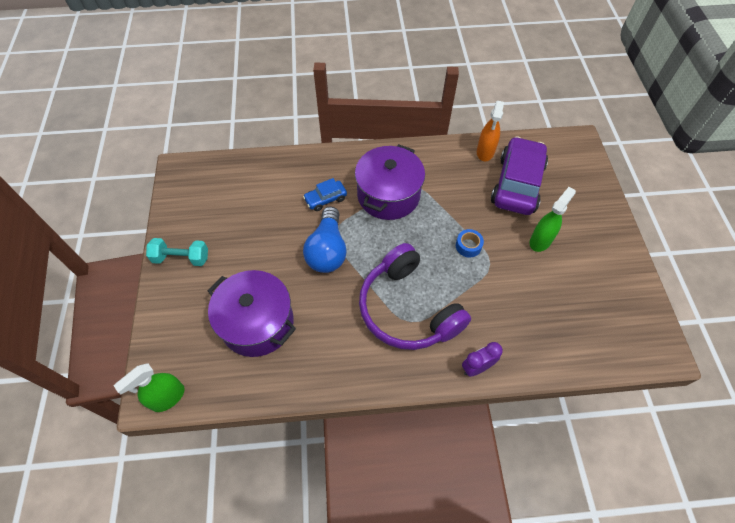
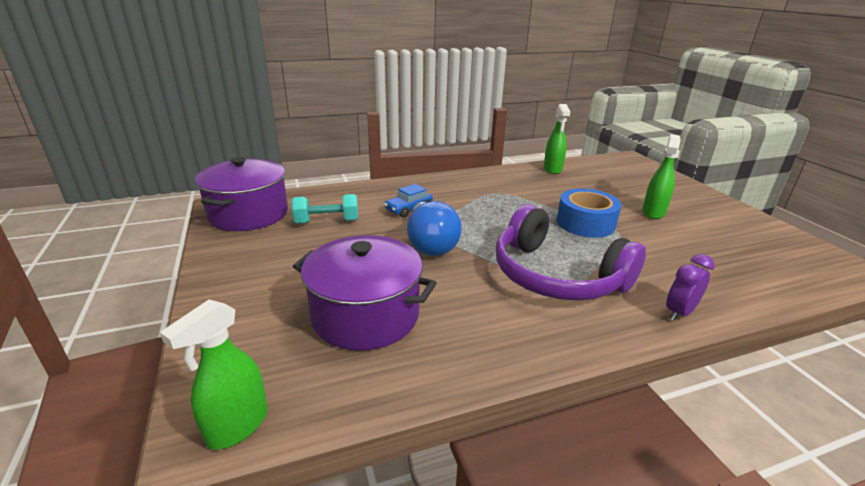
camera: 15 degrees left, 30 degrees down
turquoise dumbbell [146,238,208,266] -> turquoise dumbbell moved to [292,194,358,224]
purple pot [355,144,425,220] -> purple pot moved to [195,157,288,231]
blue tape [456,229,484,258] -> blue tape [557,189,621,238], size x1.93
orange spray bottle [477,101,504,162] -> green spray bottle [544,104,571,174]
purple car [491,136,548,215] -> none

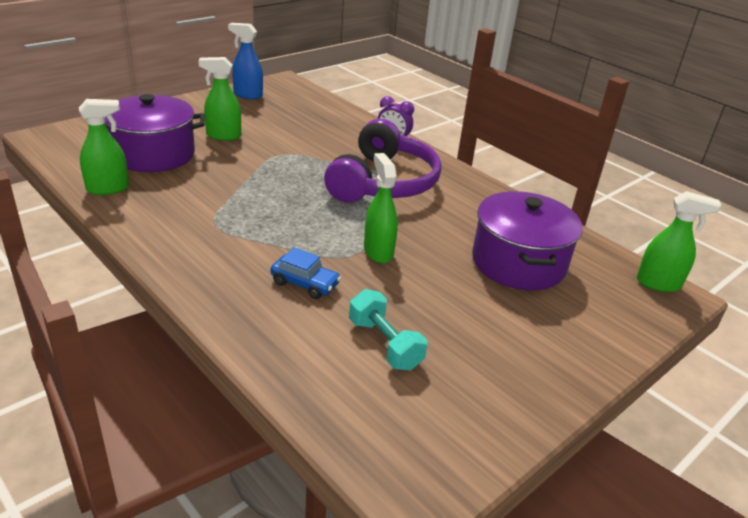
camera: 115 degrees left, 5 degrees up
purple pot [195,157,288,231] -> purple pot moved to [105,94,205,172]
blue light bulb [407,201,462,256] -> green spray bottle [364,153,398,263]
blue tape [557,189,621,238] -> none
none -> blue spray bottle [228,23,263,99]

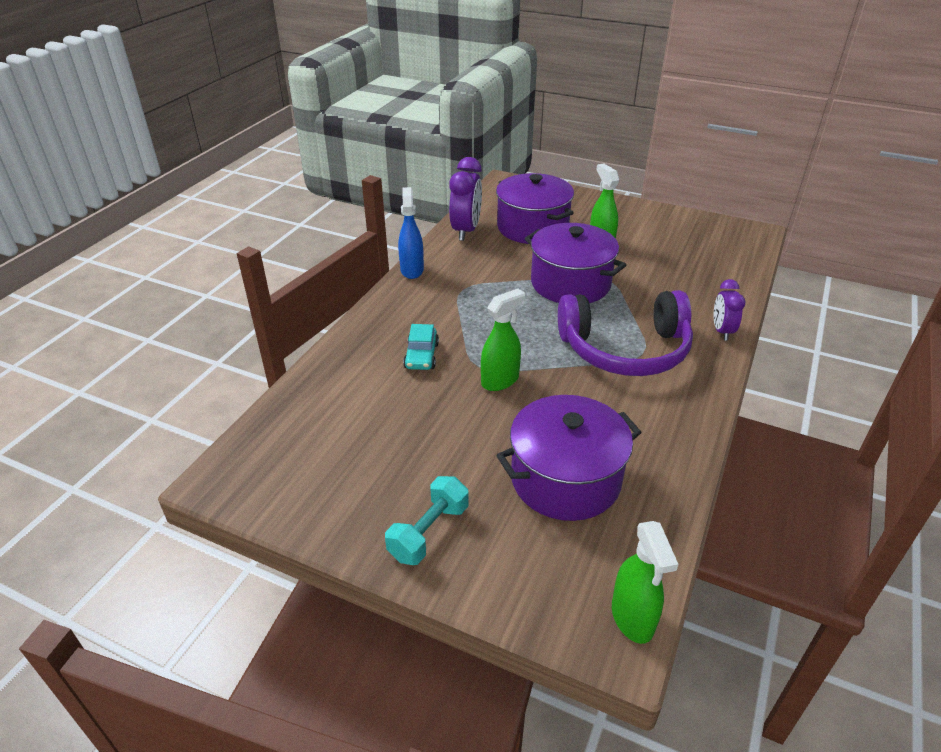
camera: 70 degrees right, 5 degrees up
green spray bottle [79,99,129,195] -> purple clock [449,157,482,241]
blue spray bottle [228,23,263,99] -> blue spray bottle moved to [398,187,424,279]
blue car [270,247,341,299] -> turquoise car [403,324,439,370]
turquoise dumbbell [349,289,428,370] -> turquoise dumbbell moved to [385,476,469,565]
none -> purple pot [525,223,626,303]

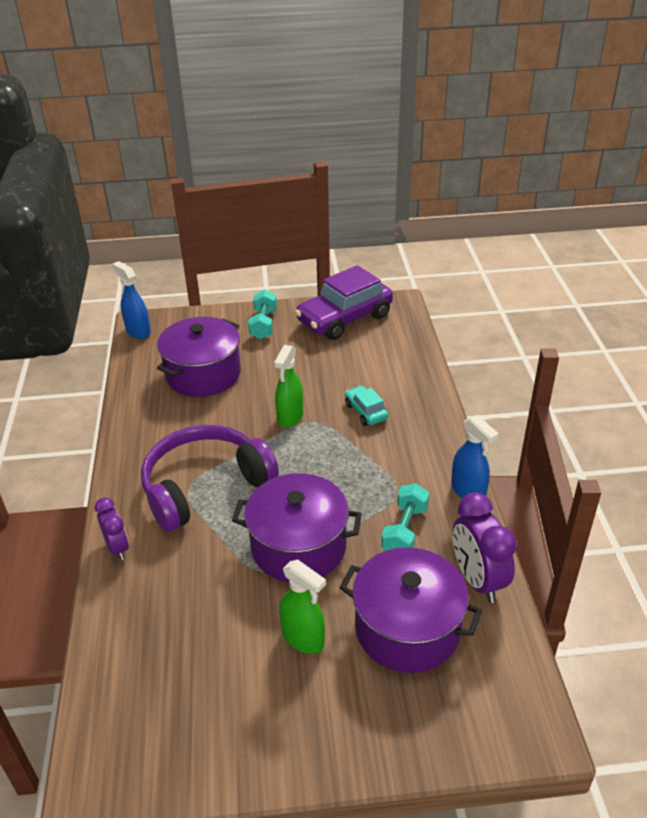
camera: 150 degrees right, 0 degrees up
green spray bottle [612,521,679,644] -> blue spray bottle [112,261,151,339]
none -> purple car [295,265,393,340]
none -> turquoise dumbbell [381,483,429,551]

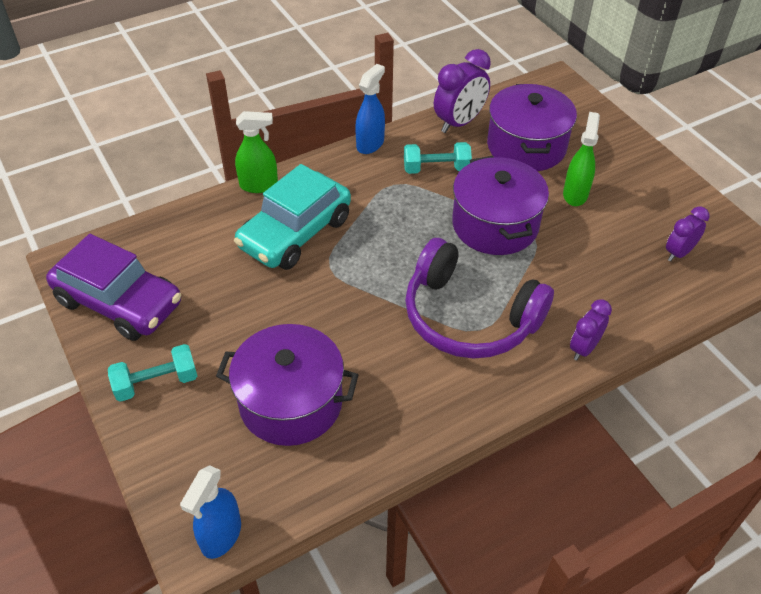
camera: 115 degrees left, 10 degrees up
green spray bottle [274,345,303,428] -> green spray bottle moved to [235,111,278,193]
turquoise car [345,386,388,426] -> turquoise car [234,164,351,270], size x2.13
none -> purple clock [666,207,710,262]

